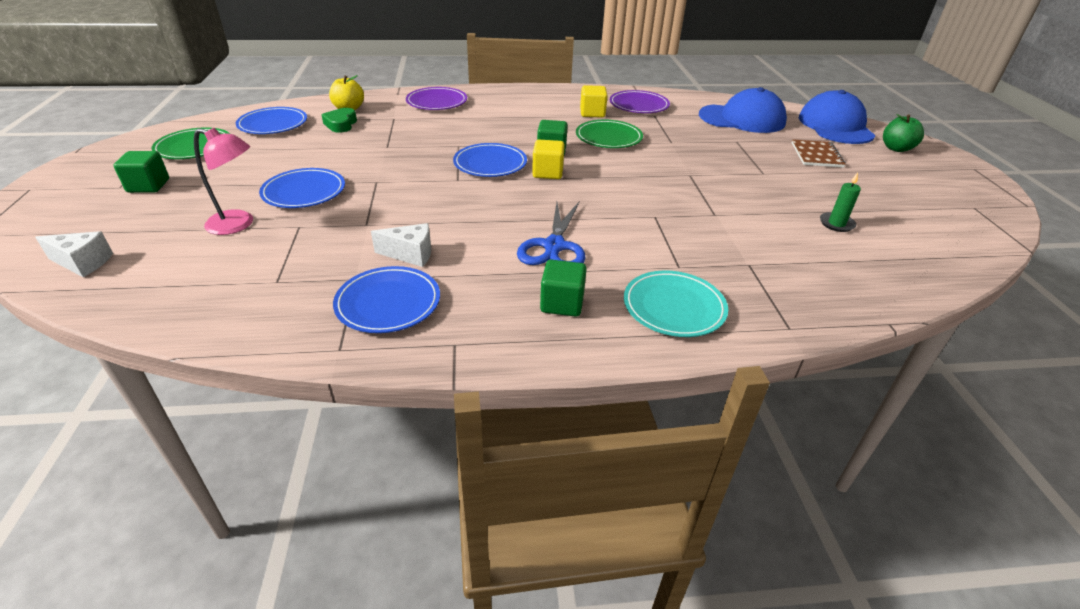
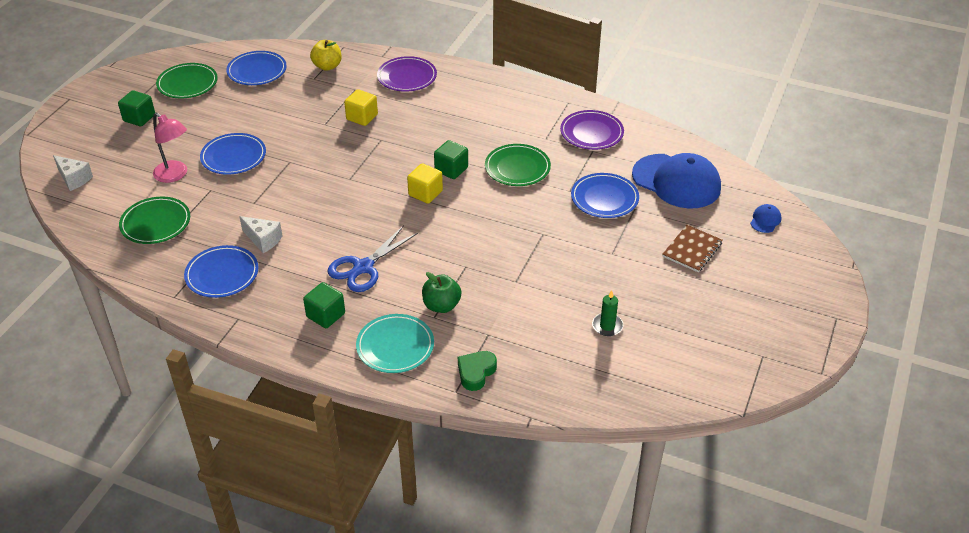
camera: 30 degrees right, 5 degrees up
green heart [322,108,357,133] -> green heart moved to [458,351,497,391]
blue plate [453,143,527,177] -> blue plate moved to [571,173,639,218]
yellow cube [580,85,608,118] -> yellow cube moved to [344,89,378,126]
blue cap [799,90,876,144] -> blue cap [750,204,781,233], size x0.40
green apple [883,114,924,152] -> green apple moved to [422,272,462,313]
none -> green plate [119,196,190,244]

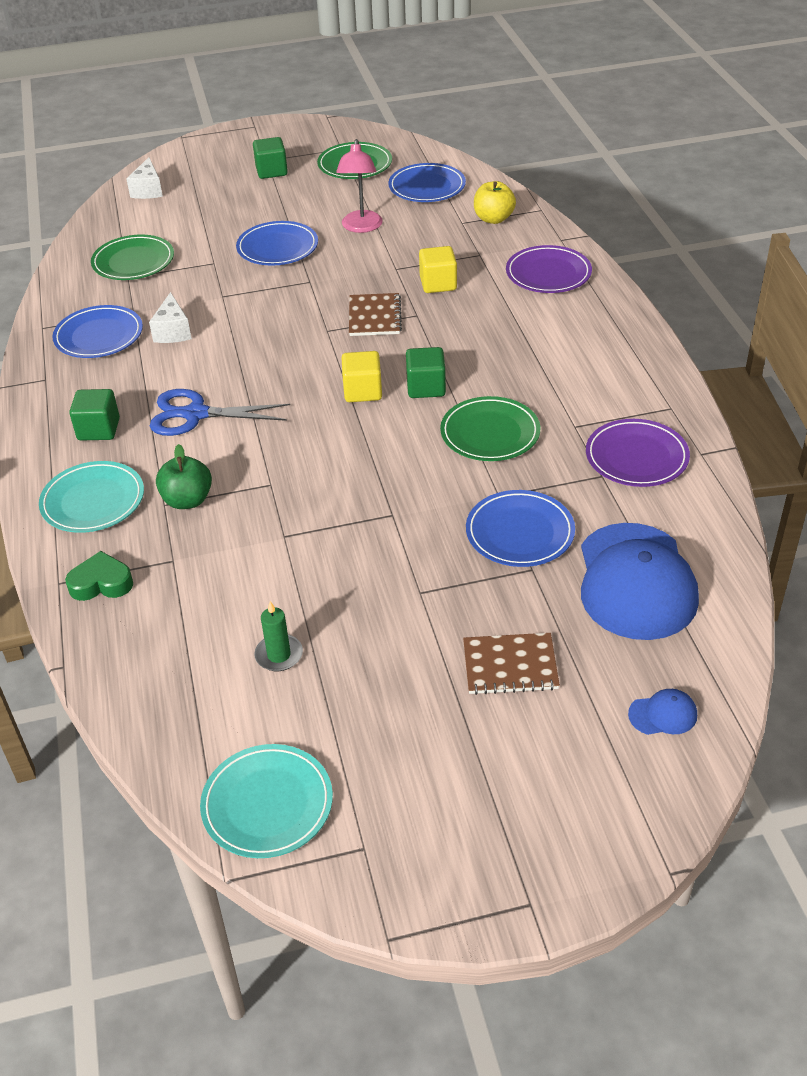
camera: 55 degrees right, 0 degrees up
pink lamp [153,113,187,183] -> pink lamp moved to [336,139,383,233]
none -> turquoise plate [200,744,333,858]
none -> brown notebook [349,293,402,336]

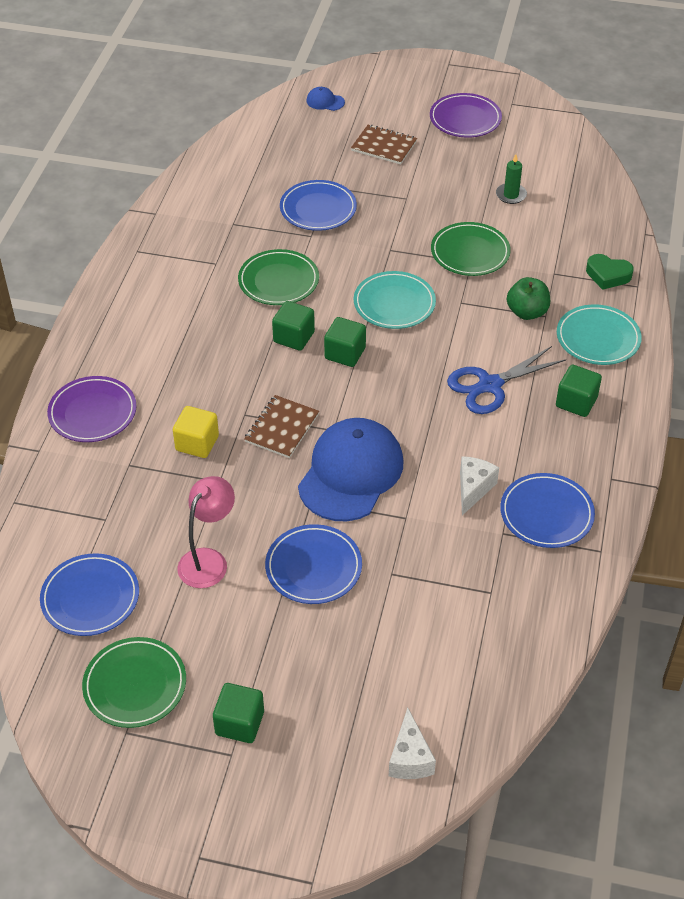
camera: 155 degrees left, 5 degrees up
green plate [91,235,174,280] -> green plate moved to [431,222,511,276]
white cheese [126,157,163,199] -> white cheese turned 150 degrees clockwise [389,707,436,779]
blue scissors [150,389,290,436] -> blue scissors turned 120 degrees clockwise [447,346,566,414]
turquoise plate [200,744,333,858] -> turquoise plate moved to [354,271,436,329]
yellow cube [342,351,382,402] -> green cube [324,317,366,367]
yellow apple [474,181,516,224] -> none
blue cap [581,523,699,640] -> blue cap moved to [298,418,403,521]
purple plate [586,419,690,487] -> purple plate moved to [430,93,502,138]

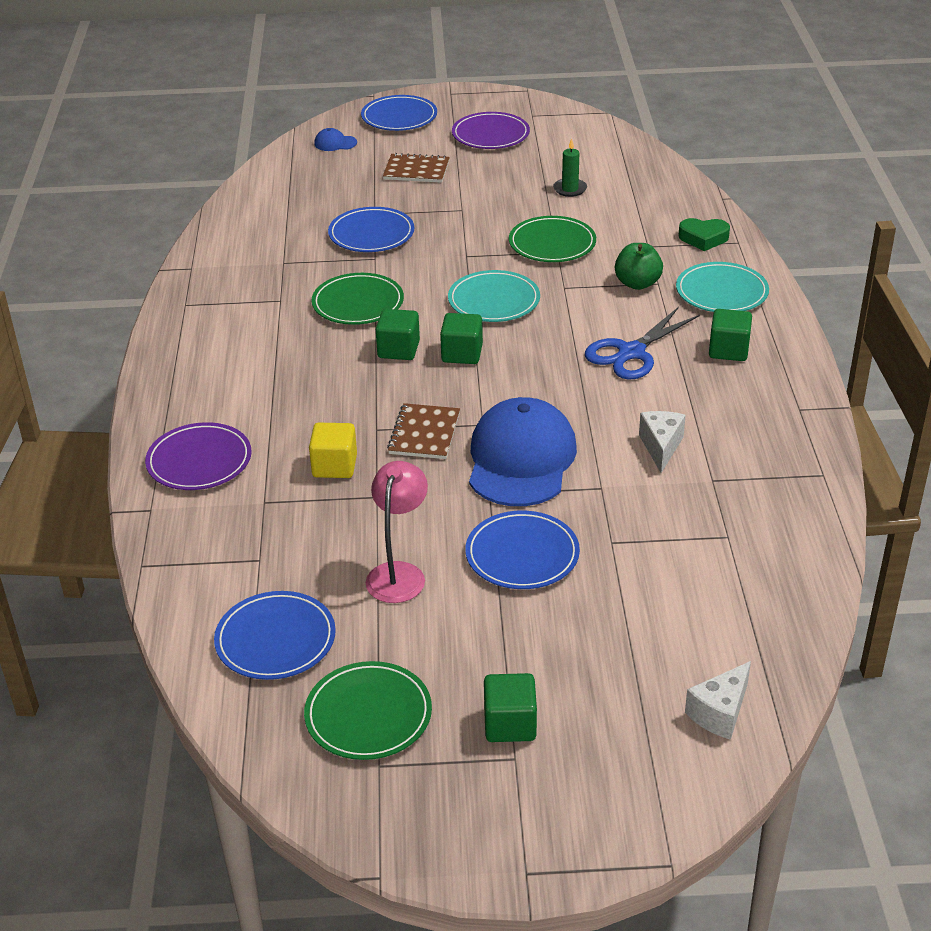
camera: 15 degrees left, 10 degrees down
white cheese [389,707,436,779] -> white cheese turned 60 degrees clockwise [685,661,751,740]
blue plate [500,473,595,548] -> blue plate moved to [361,95,437,131]

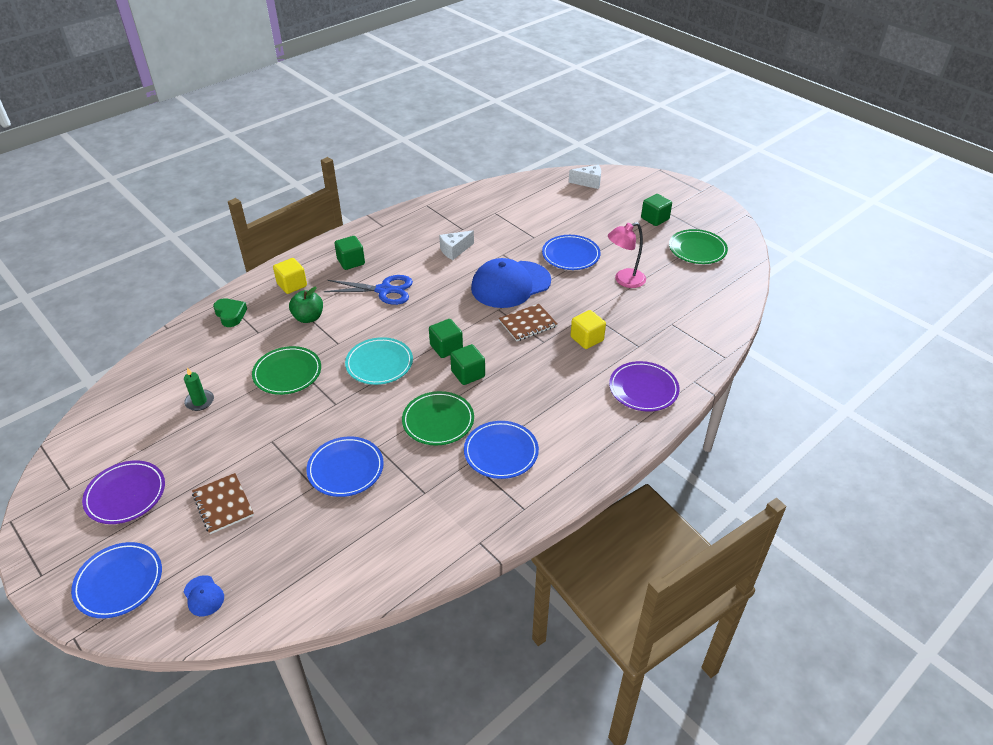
camera: 130 degrees left, 5 degrees up
blue plate [214,591,336,680] -> blue plate moved to [464,421,539,479]
turquoise plate [676,262,769,312] -> yellow cube [273,258,307,294]

